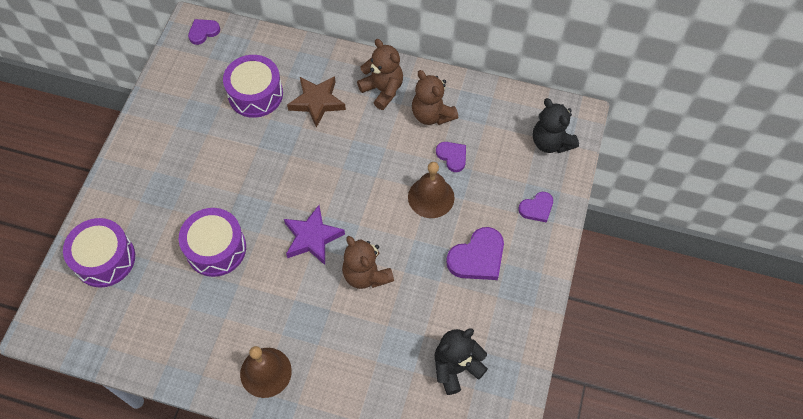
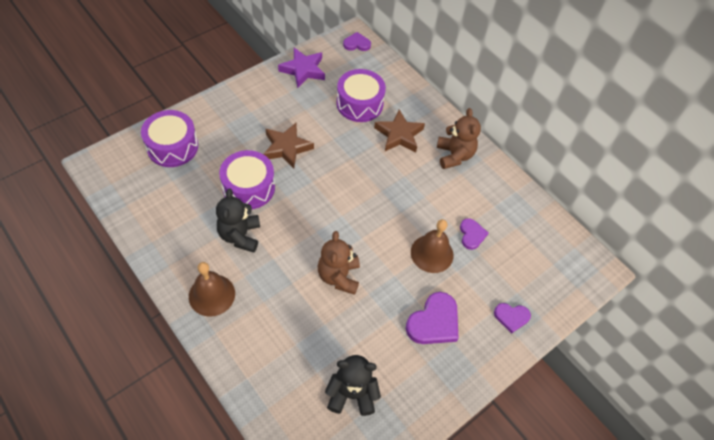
camera: 30 degrees right, 5 degrees down
purple star [284,205,345,265] -> purple star moved to [278,48,325,88]
brown teddy bear [412,70,458,125] -> none
purple heart [446,227,504,280] -> purple heart turned 45 degrees counterclockwise [406,292,459,344]
black teddy bear [533,98,579,153] -> black teddy bear moved to [216,189,260,253]
none -> brown star [263,123,314,169]

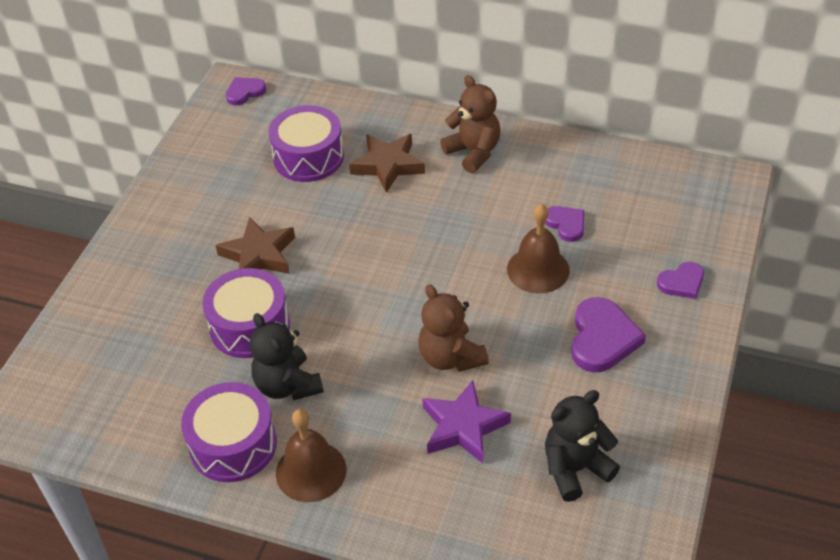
camera: 25 degrees left, 10 degrees down
purple drum [141,110,198,167] -> purple drum moved to [181,382,277,482]
purple star [278,48,325,88] -> purple star moved to [422,380,511,463]

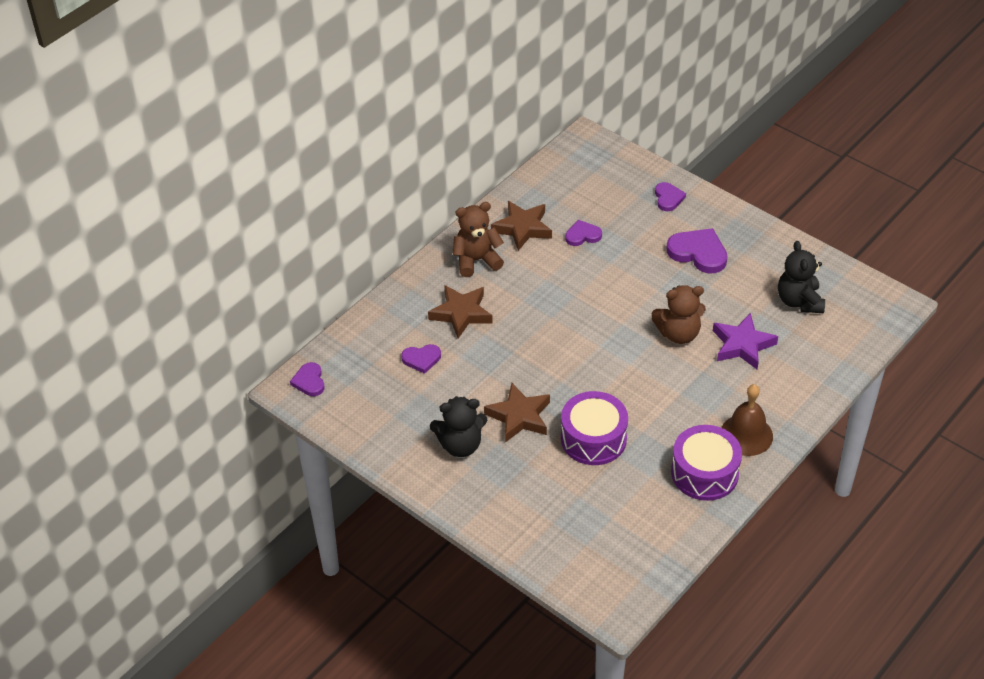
camera: 70 degrees left, 0 degrees up
black teddy bear [250,313,324,400] -> black teddy bear moved to [430,396,488,457]
purple drum [268,105,344,182] -> purple heart [401,344,441,374]
brown bell [507,204,570,293] -> none
none -> brown star [491,201,552,251]

